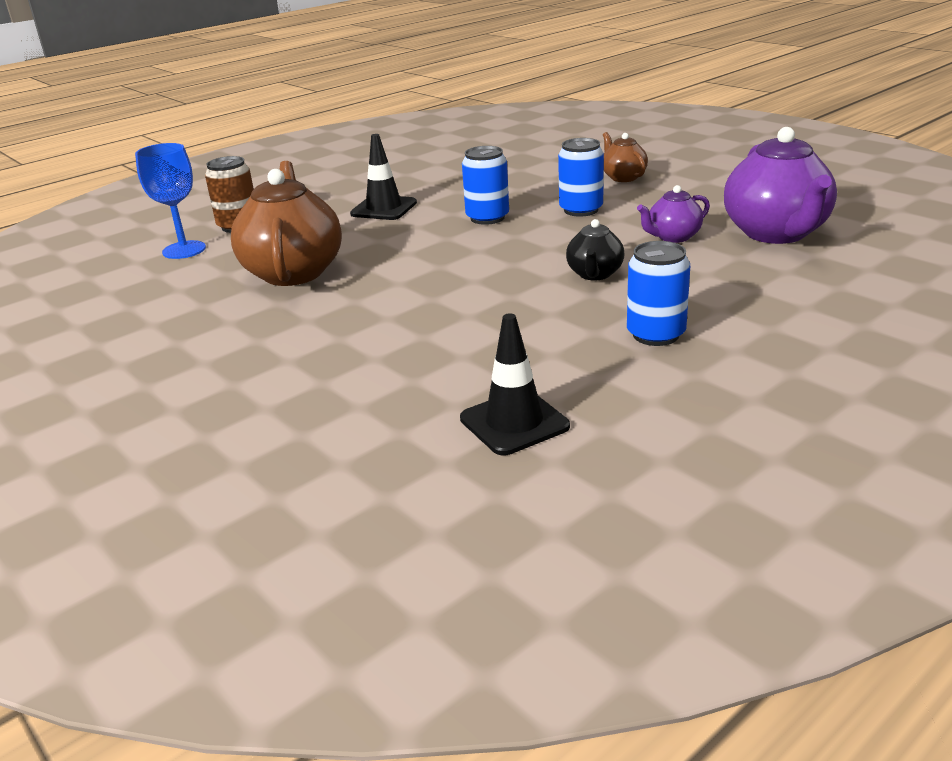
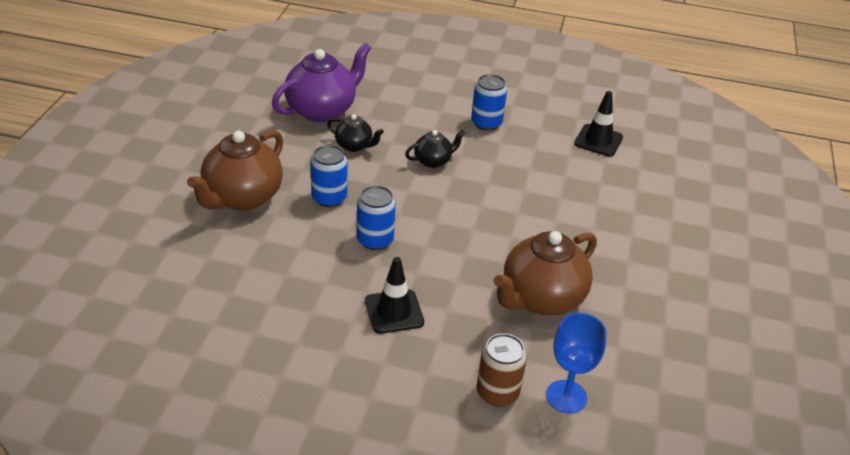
camera: 130 degrees left, 10 degrees up
brown teapot [603,132,648,182] -> brown teapot [187,130,283,211], size x1.96
purple teapot [637,185,710,243] -> black teapot [327,114,384,152]

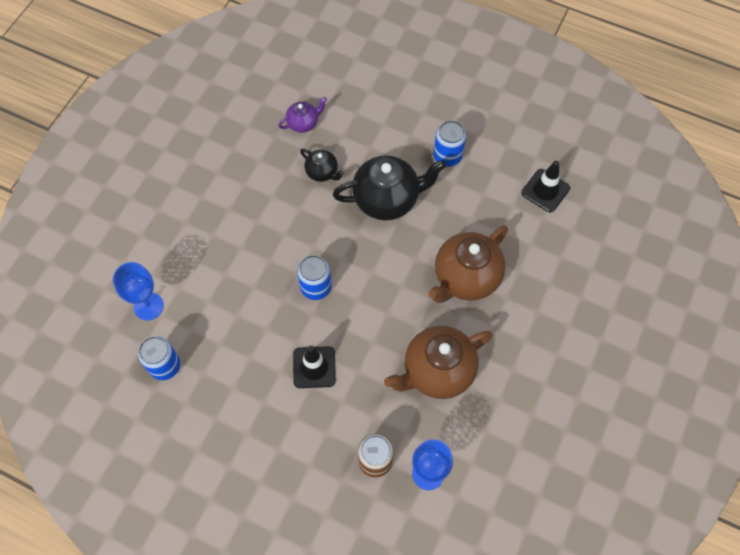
camera: 15 degrees right, 25 degrees up
brown teapot [187,130,283,211] -> brown teapot moved to [428,225,508,303]
purple teapot [272,43,371,122] -> purple teapot [278,97,327,133], size x0.51
blue can [311,145,348,207] -> blue can moved to [138,336,180,380]
black teapot [405,130,465,168] -> black teapot [333,155,446,220], size x1.96
none -> blue goblet [113,262,164,320]

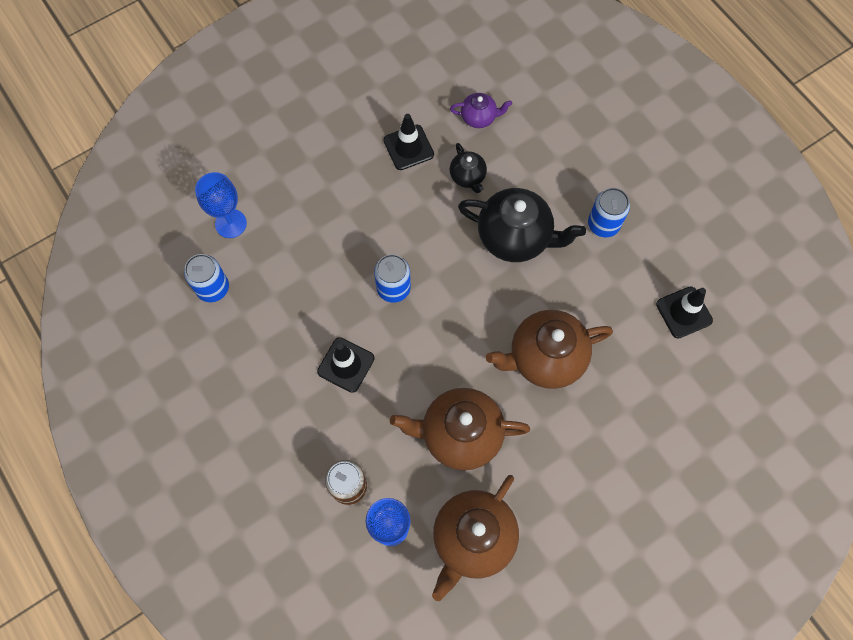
camera: 30 degrees right, 5 degrees up
none -> black traffic cone [383,114,434,170]
none -> brown teapot [432,475,519,601]

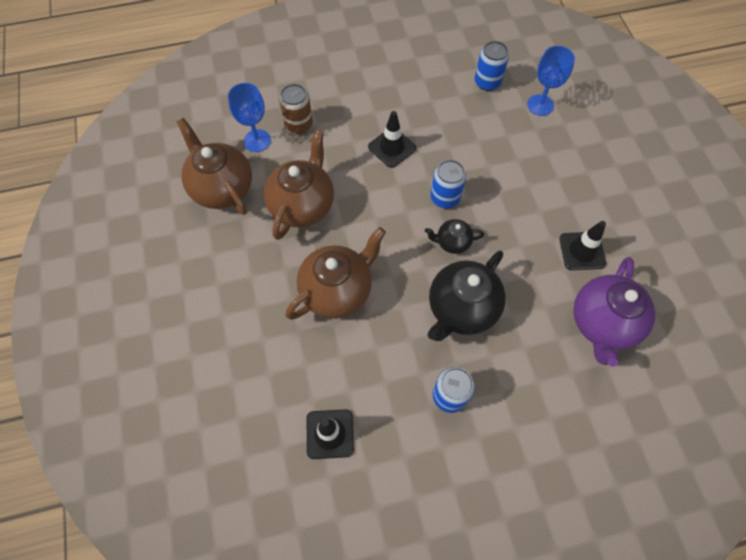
camera: 110 degrees right, 5 degrees down
purple teapot [450,93,512,128] -> purple teapot [573,257,655,367], size x1.96
black teapot [450,143,487,193] -> black teapot moved to [425,219,484,254]
brown teapot [486,310,613,389] -> brown teapot turned 45 degrees clockwise [286,227,386,320]

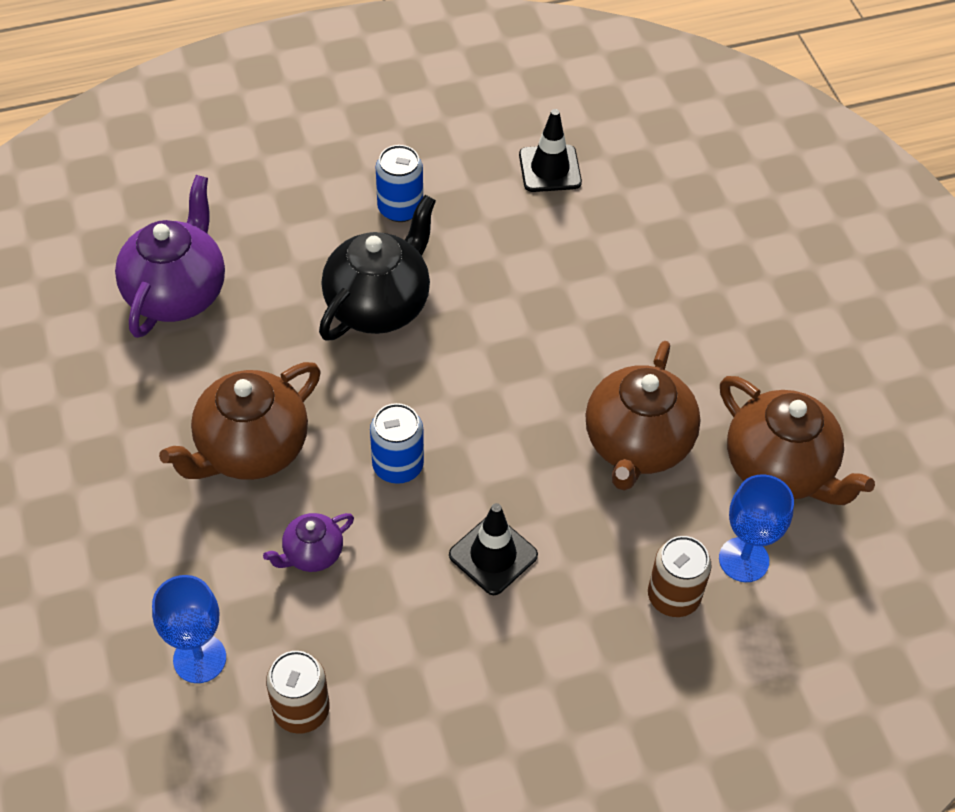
camera: 175 degrees right, 10 degrees down
brown teapot [286,227,386,320] -> brown teapot moved to [159,362,321,480]
black teapot [425,219,484,254] -> none
blue can [475,41,509,91] -> brown can [266,651,330,734]
black traffic cone [559,221,606,270] -> none
none -> purple teapot [263,513,354,572]

